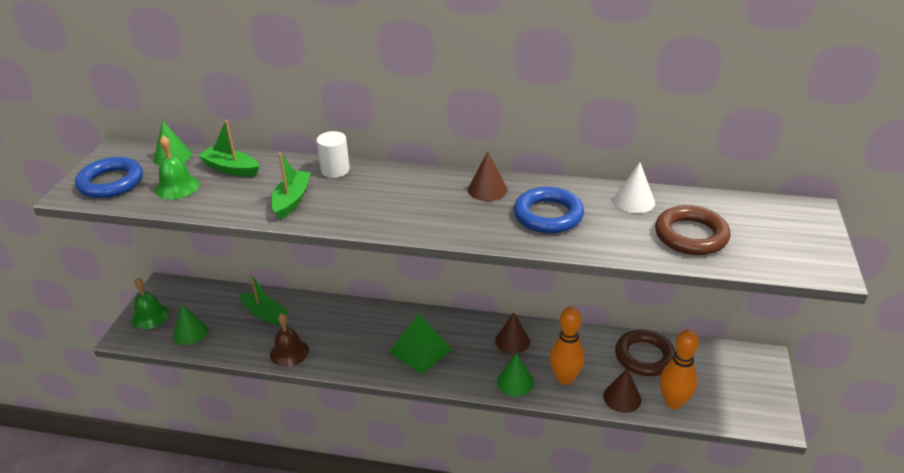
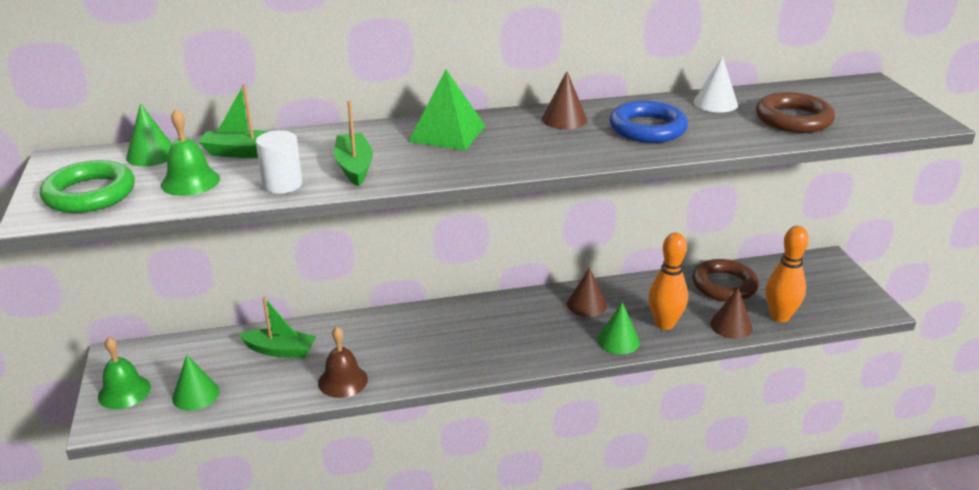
camera: 25 degrees left, 5 degrees down
blue ring [75,157,143,198] -> green ring [40,160,135,213]
white cylinder [316,131,350,178] -> white cylinder moved to [256,130,302,194]
green pyramid [390,313,453,374] -> green pyramid moved to [408,69,485,151]

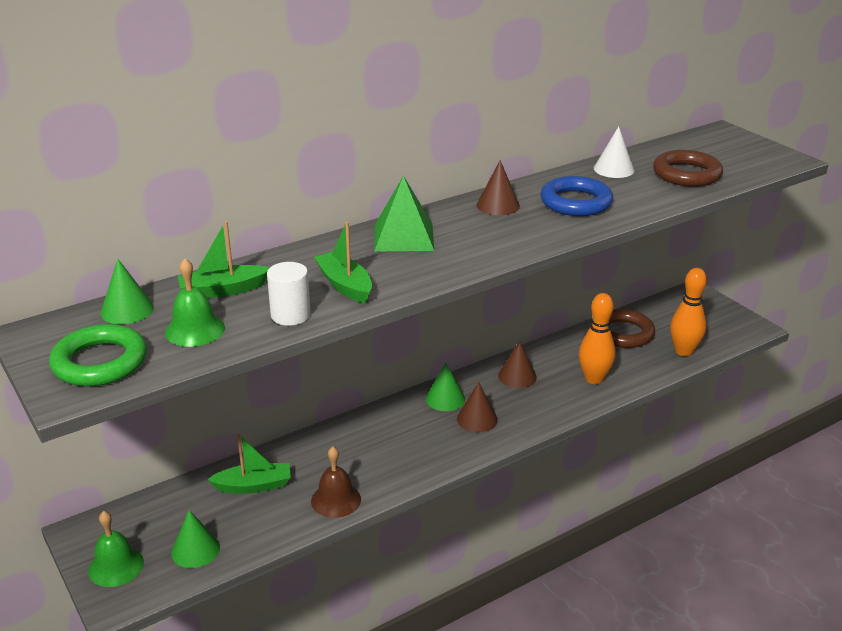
camera: 20 degrees left, 0 degrees up
green cone [598,302,640,354] -> green cone moved to [426,363,465,411]
brown cone [710,288,752,339] -> brown cone moved to [457,382,498,432]

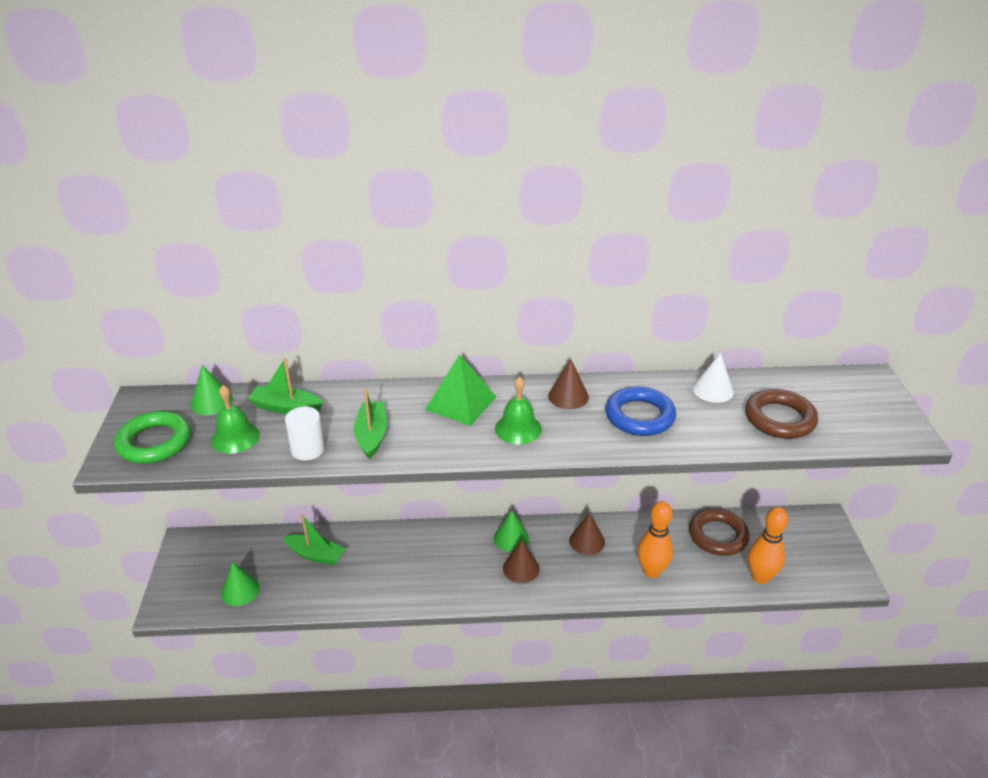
camera: 30 degrees right, 5 degrees up
green bell [88,511,144,587] -> green bell moved to [495,376,542,444]
brown bell [311,447,361,518] -> none

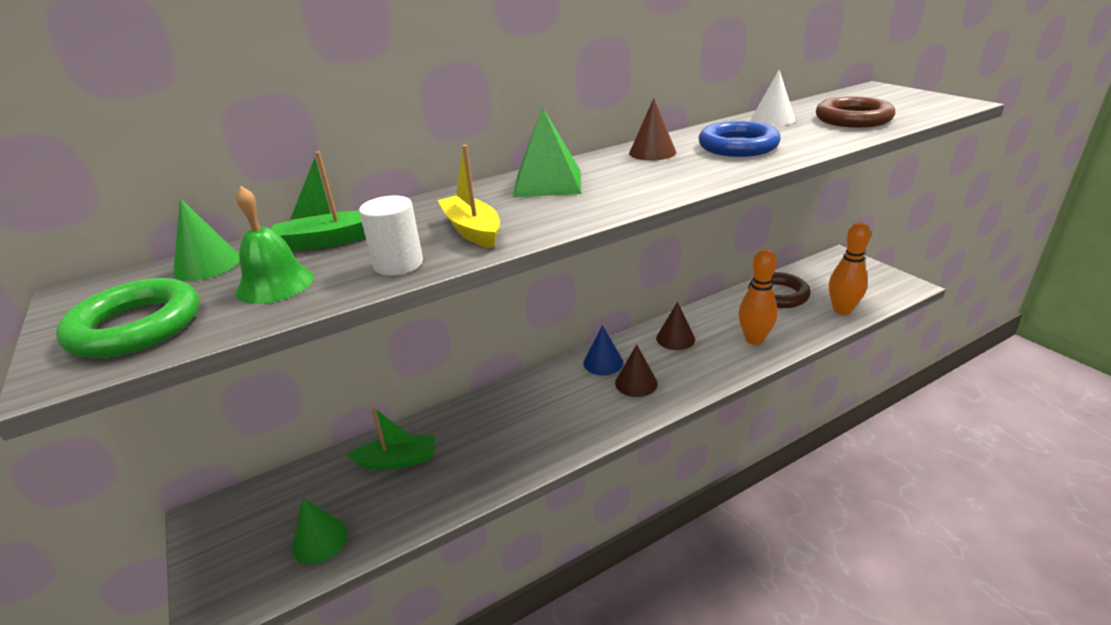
camera: 25 degrees left, 5 degrees down
green boat [354,389,387,459] -> yellow boat [438,145,500,248]
green cone [494,510,529,552] -> blue cone [583,325,624,375]
green bell [495,376,542,444] -> none

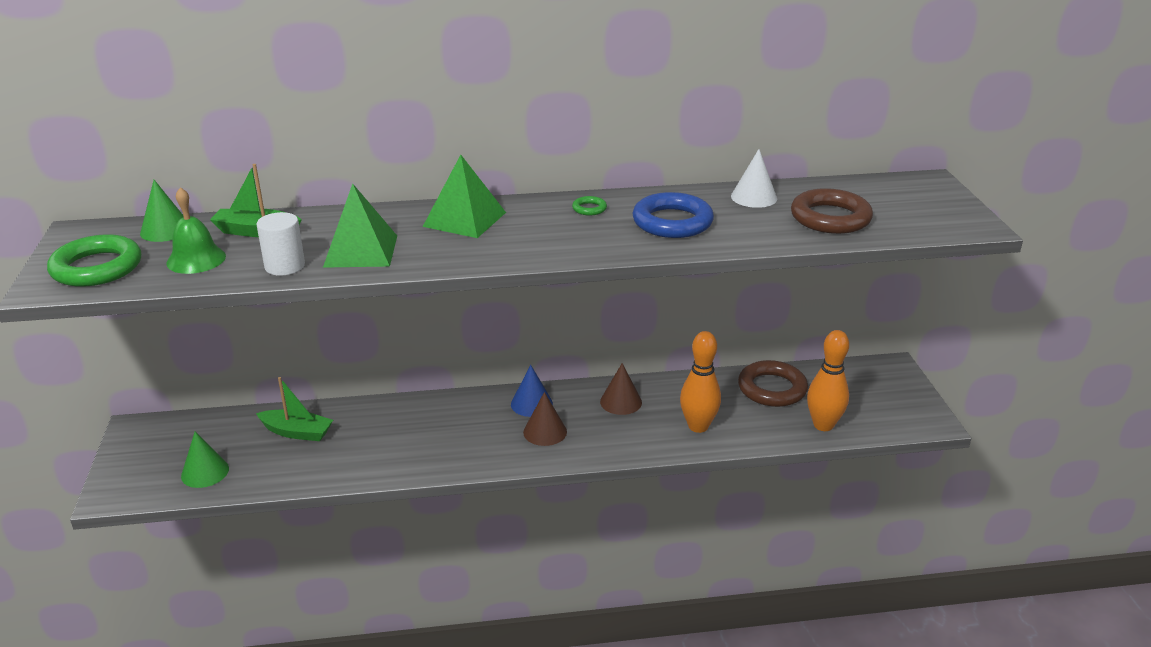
camera: 20 degrees right, 0 degrees up
yellow boat [438,145,500,248] -> green pyramid [323,183,397,268]
brown cone [629,98,676,161] -> green ring [572,196,607,216]

